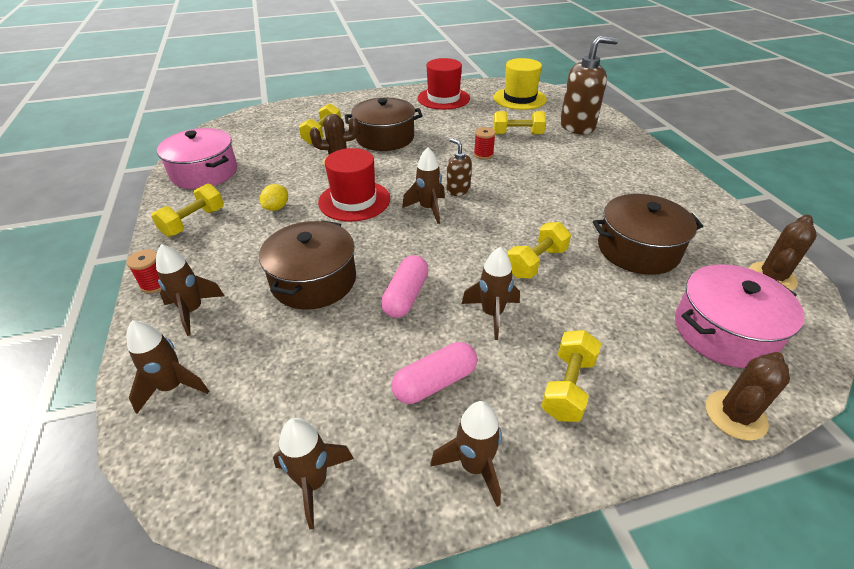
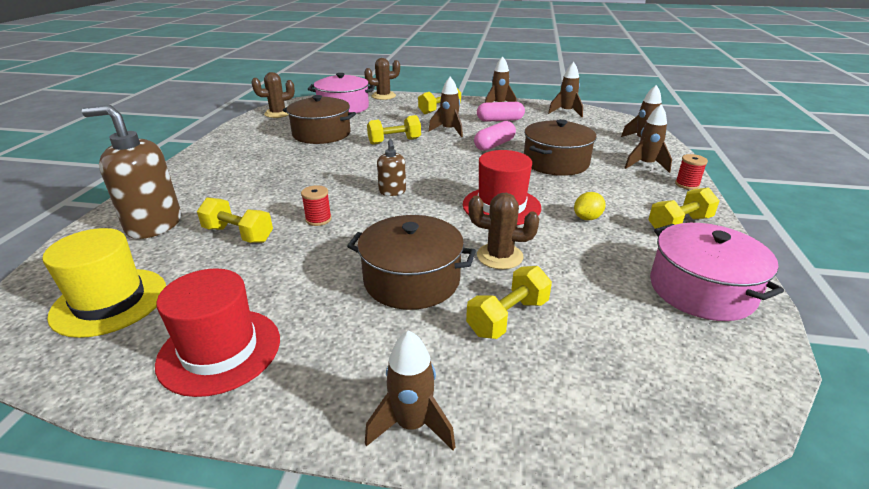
camera: 155 degrees left, 10 degrees down
brown rocket [402,147,445,224] -> brown rocket moved to [365,330,455,450]

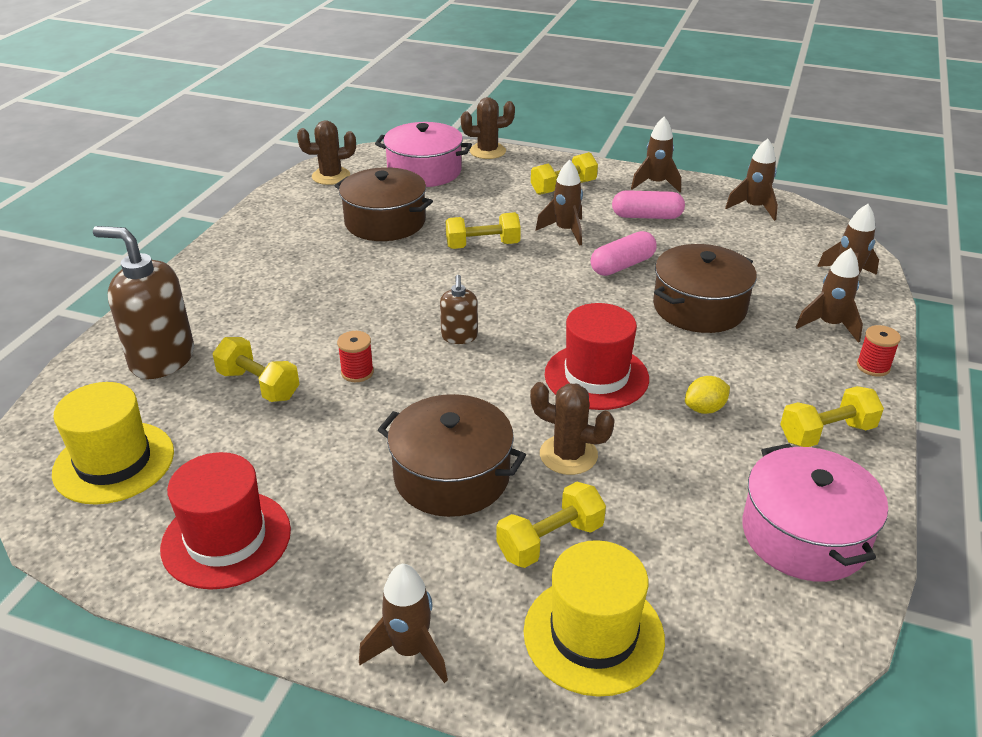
camera: 10 degrees right, 5 degrees up
none -> yellow hat [524,540,665,697]

